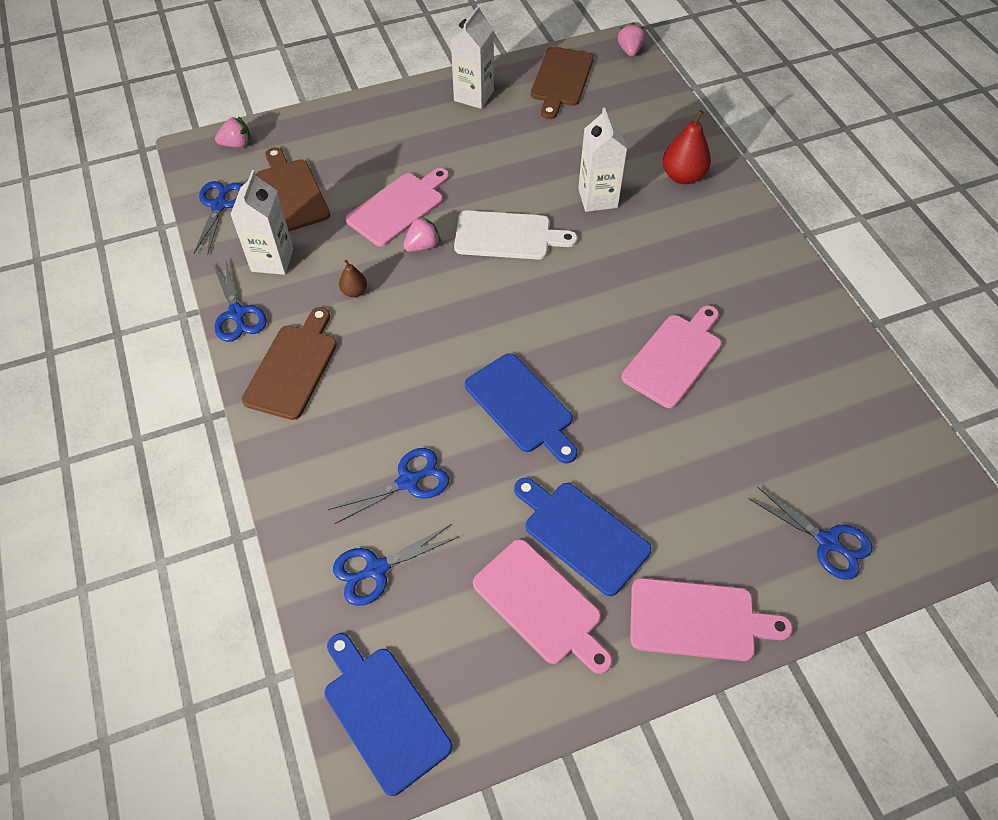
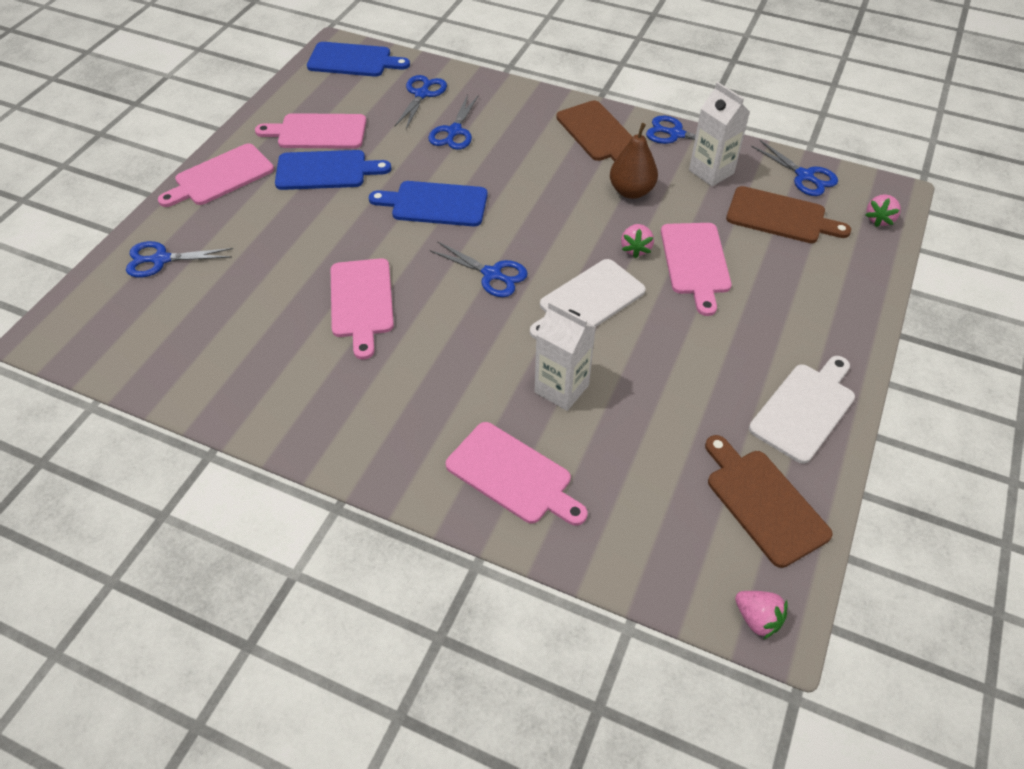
camera: 135 degrees right, 5 degrees down
brown pear [339,260,367,297] -> brown pear [610,123,658,199], size x1.86
white carton [451,6,494,109] -> white cutting board [749,356,855,464]
red pear [663,110,711,184] -> pink cutting board [446,422,588,526]
none -> blue scissors [429,241,528,297]

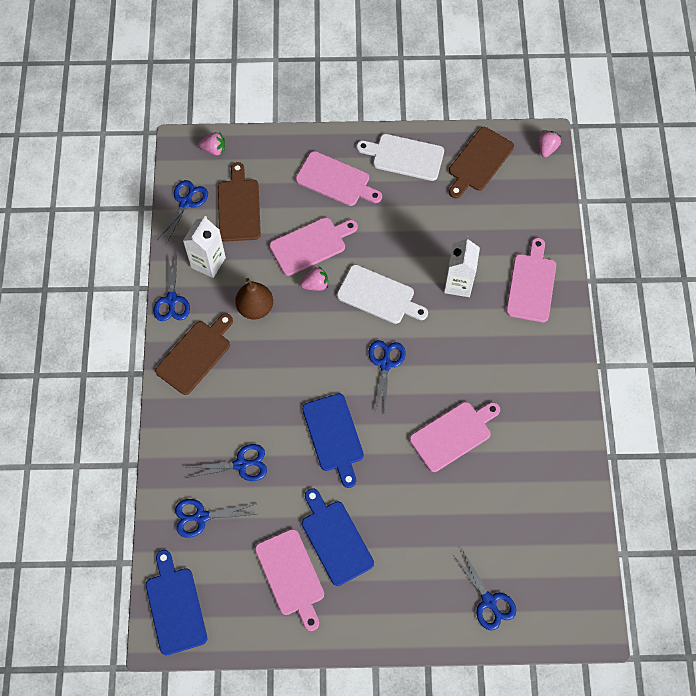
camera: 115 degrees left, 15 degrees up
pink cutting board [158,143,274,207] -> pink cutting board moved to [296,151,382,206]

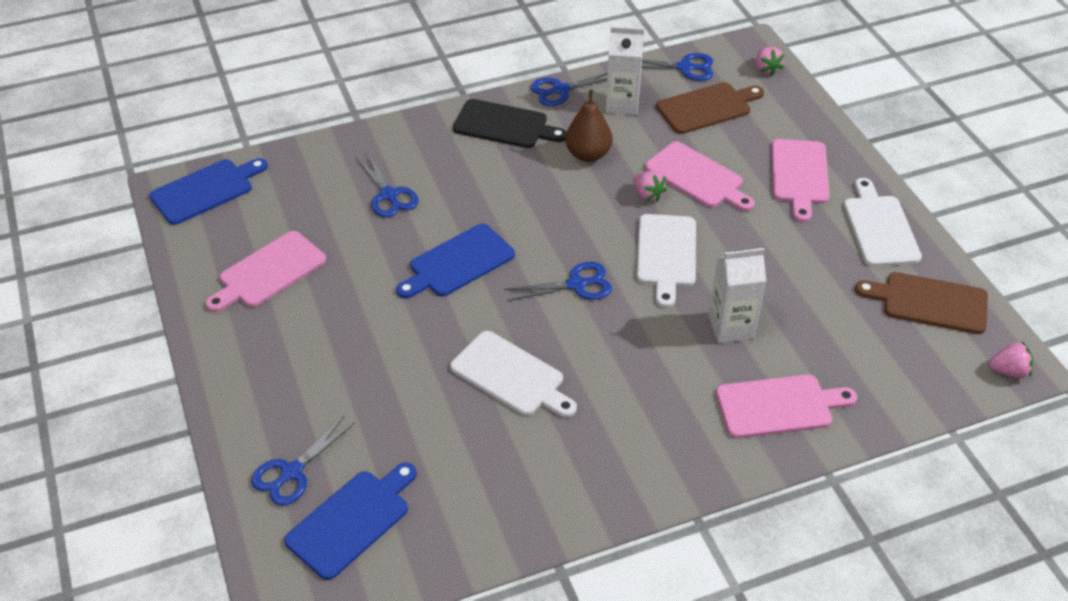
camera: 70 degrees right, 20 degrees down
brown cutting board [155,313,233,395] -> black cutting board [453,99,567,148]
blue scissors [175,499,256,538] -> none
blue cutting board [302,488,374,586] -> blue cutting board moved to [284,462,417,580]
pink cutting board [410,402,500,472] -> white cutting board [450,331,577,418]

